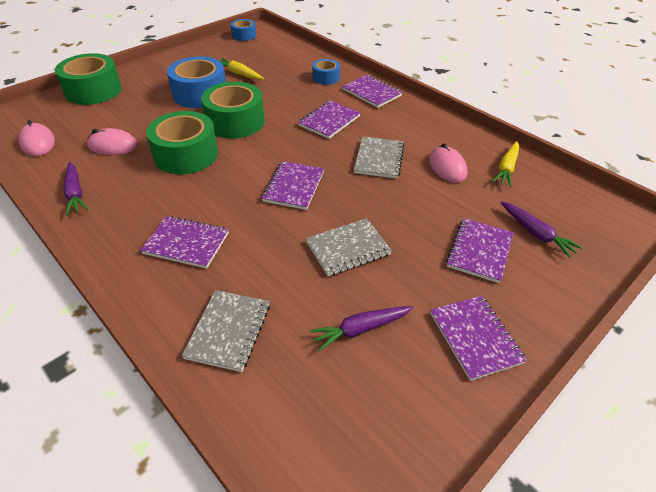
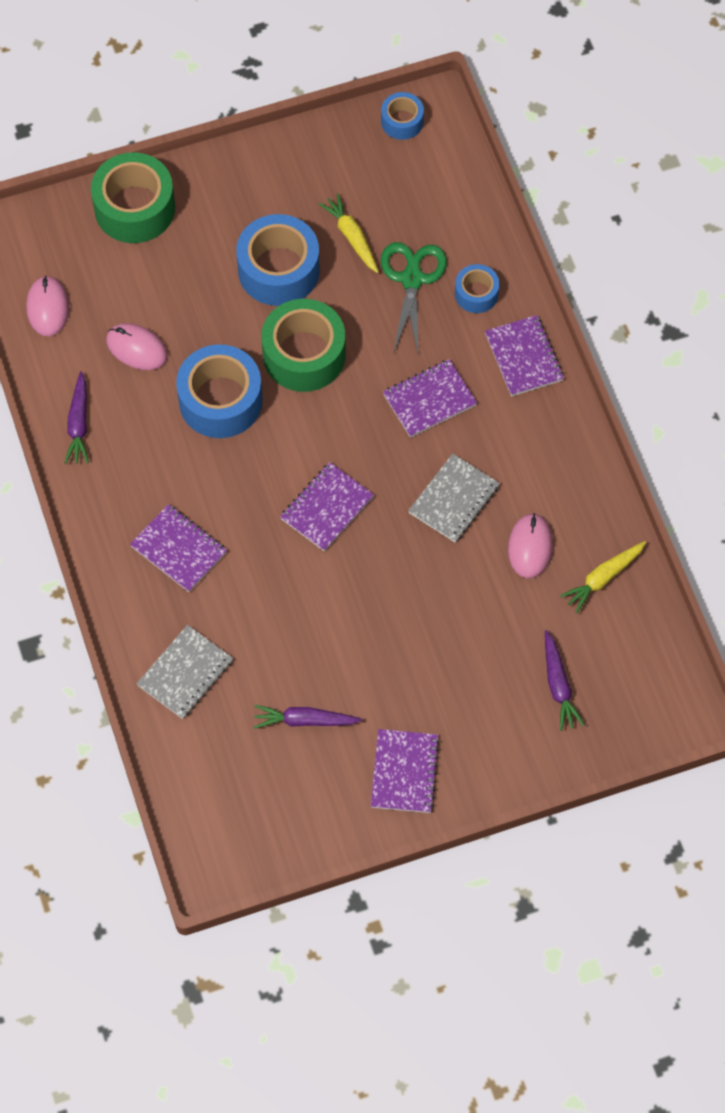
camera: 25 degrees right, 20 degrees up
green tape [146,111,218,174] -> blue tape [176,344,263,438]
grey notebook [305,218,392,276] -> none
purple notebook [446,218,514,283] -> none
none -> green scissors [381,242,447,354]

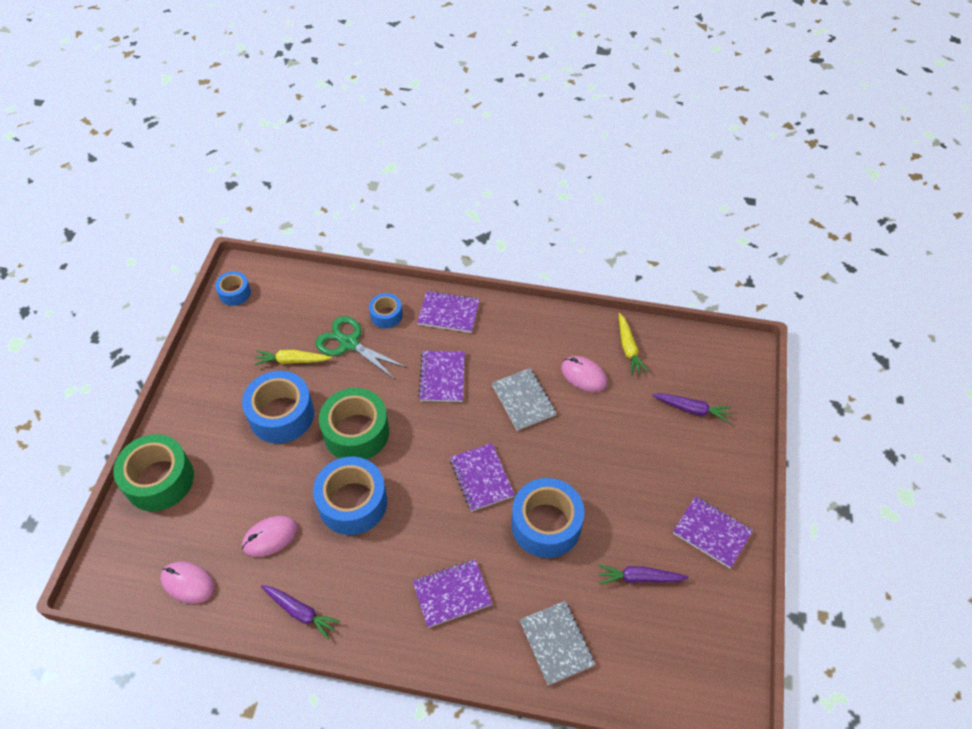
camera: 60 degrees left, 10 degrees down
purple carrot [254,705,362,729] -> purple carrot turned 60 degrees clockwise [598,565,688,585]
none -> blue tape [511,478,584,558]

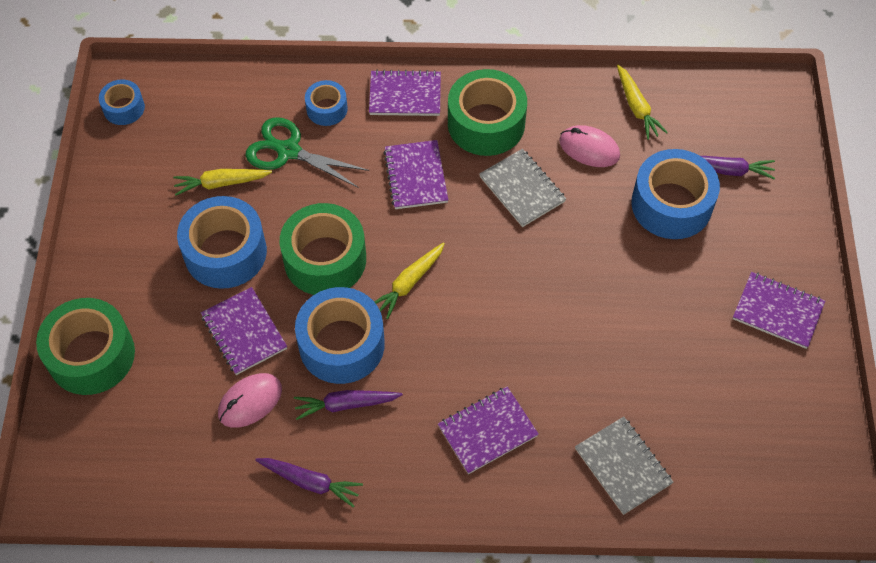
camera: 10 degrees left, 5 degrees up
pink mouse [161,562,215,604] -> none
purple notebook [450,443,515,511] -> purple notebook moved to [201,287,287,375]
blue tape [511,478,584,558] -> blue tape moved to [631,149,720,239]
purple carrot [598,565,688,585] -> purple carrot moved to [294,390,403,420]
none -> yellow carrot [375,243,445,319]
none -> green tape [448,69,527,156]

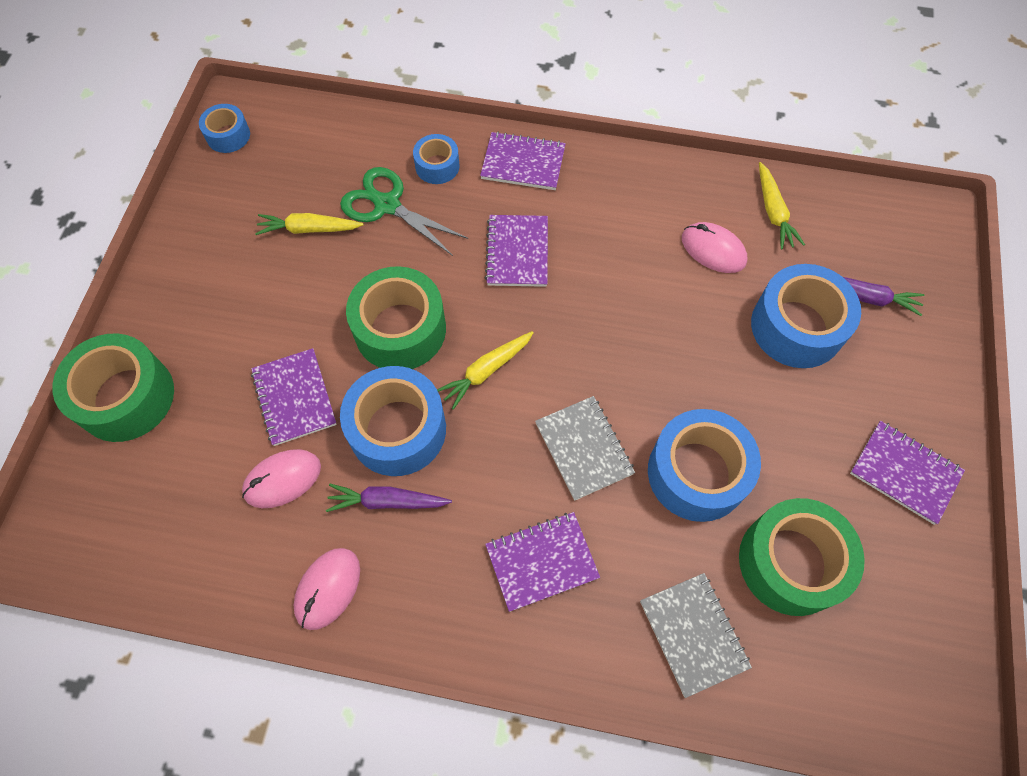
camera: 10 degrees right, 5 degrees up
blue tape [177,196,267,289] -> blue tape moved to [648,409,761,522]
purple carrot [255,458,363,507] -> pink mouse [294,548,360,630]
green tape [448,69,527,156] -> green tape moved to [739,498,865,616]
grey notebook [479,149,566,227] -> grey notebook moved to [535,396,635,501]

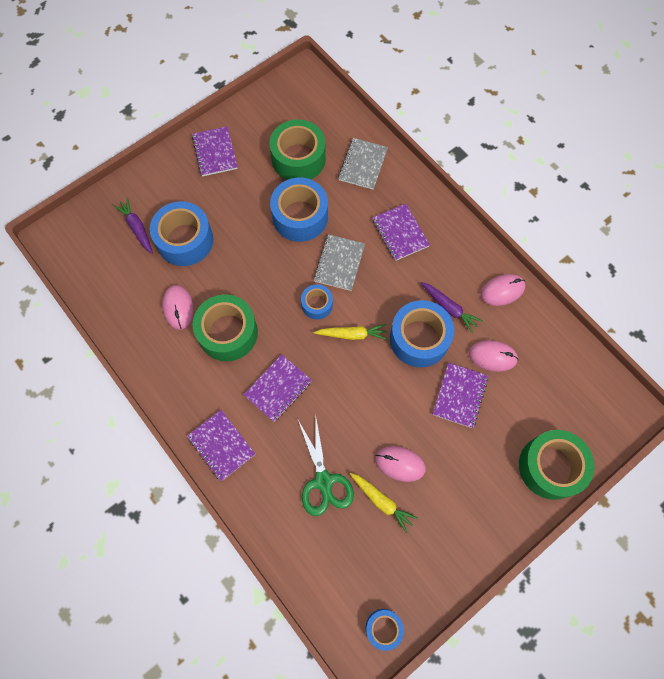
camera: 140 degrees left, 5 degrees up
green tape [346,266,446,369] -> green tape moved to [193,294,258,361]
blue tape [413,134,460,184] -> blue tape moved to [301,284,333,319]
purple notebook [485,512,600,612] -> purple notebook turned 45 degrees clockwise [372,204,430,261]
yellow carrot [759,162,805,249] -> none
none -> pink mouse [375,446,426,482]

